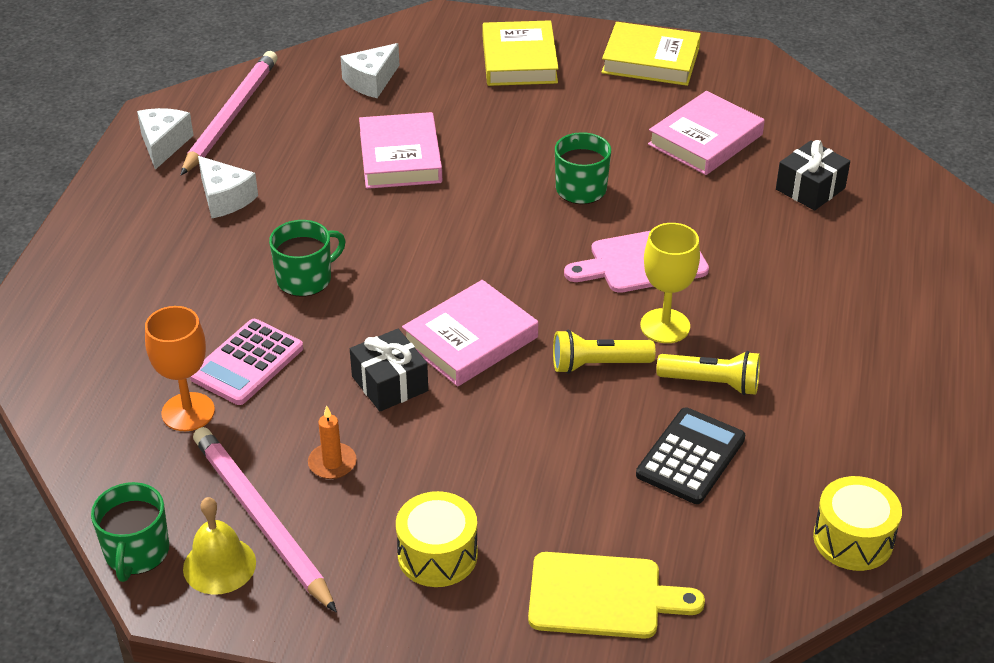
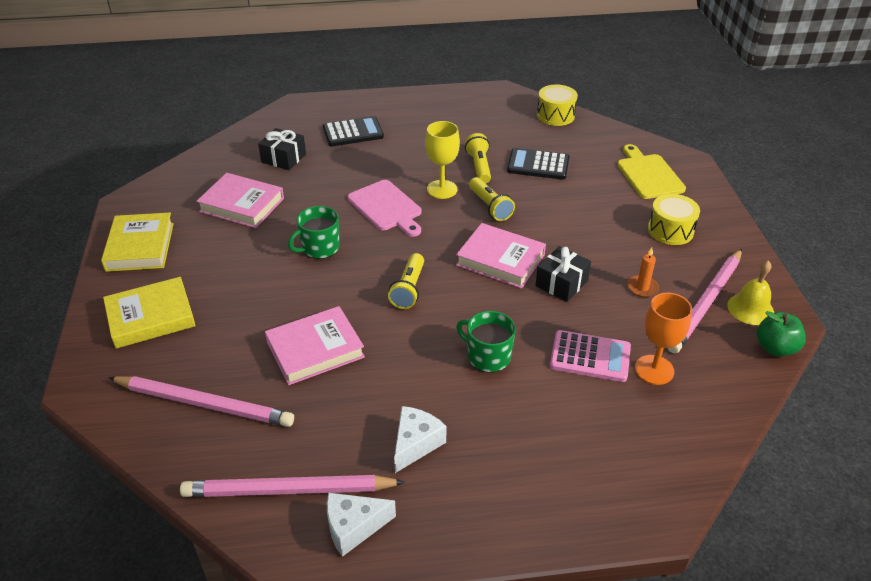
camera: 110 degrees left, 0 degrees up
green mug [91,482,169,582] -> green apple [756,311,806,356]
white cheese [340,43,399,98] -> pink pencil [108,376,294,427]
none -> black calculator [323,116,384,147]
none -> yellow flashlight [388,253,424,309]

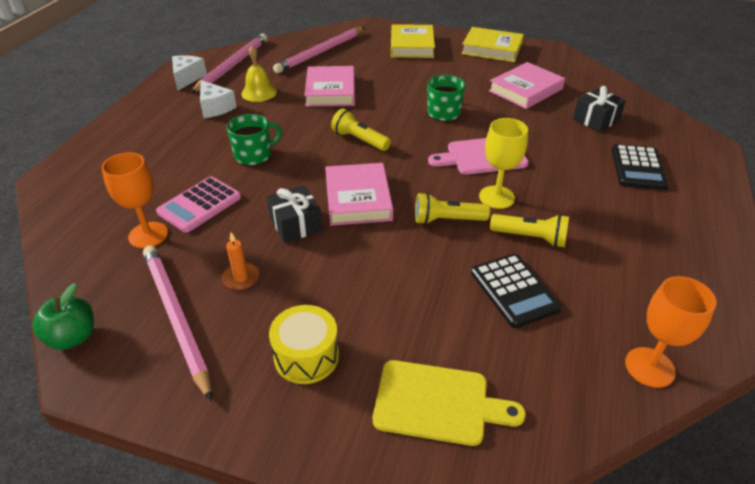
camera: 115 degrees right, 0 degrees up
pink book [456,223,546,289] -> pink book turned 60 degrees counterclockwise [325,163,393,226]
black calculator [507,148,569,180] -> black calculator turned 120 degrees clockwise [471,254,562,328]
yellow drum [537,84,578,126] -> orange goblet [625,276,717,388]
yellow bell [727,261,774,325] -> yellow bell moved to [241,45,277,102]

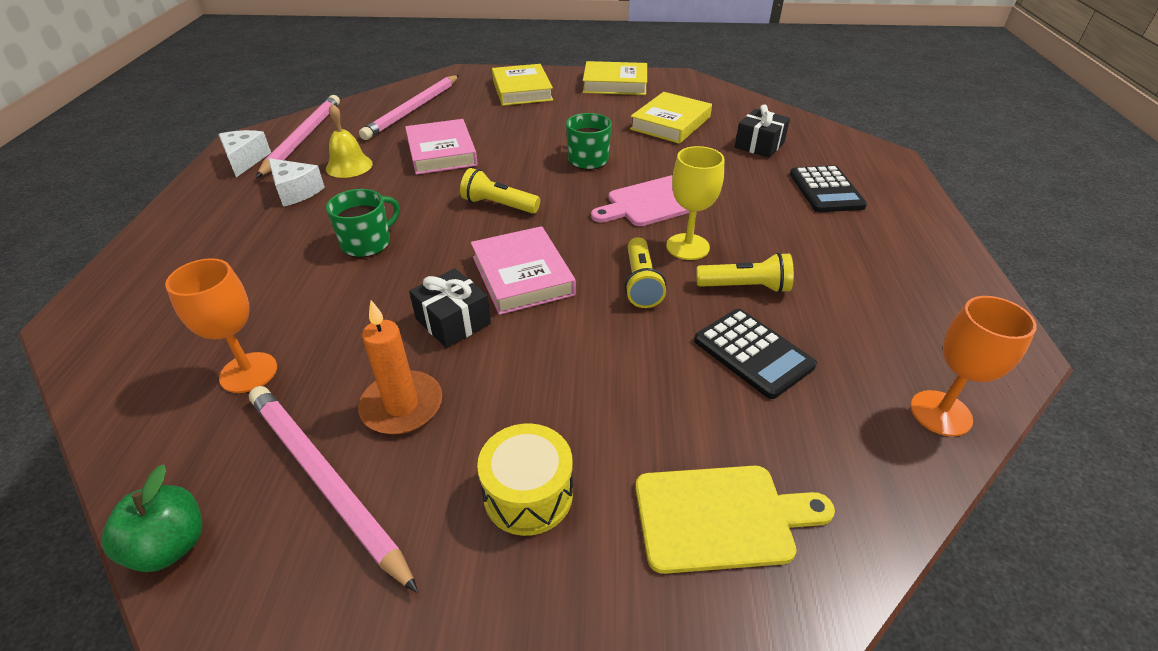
camera: 15 degrees left, 0 degrees up
pink calculator [156,176,241,233] -> none
orange candle [222,232,259,290] -> orange candle [358,300,442,434], size x1.62
yellow flashlight [415,193,490,225] -> yellow flashlight turned 75 degrees counterclockwise [625,237,666,308]
pink book [489,62,565,109] -> yellow book [630,92,712,144]

